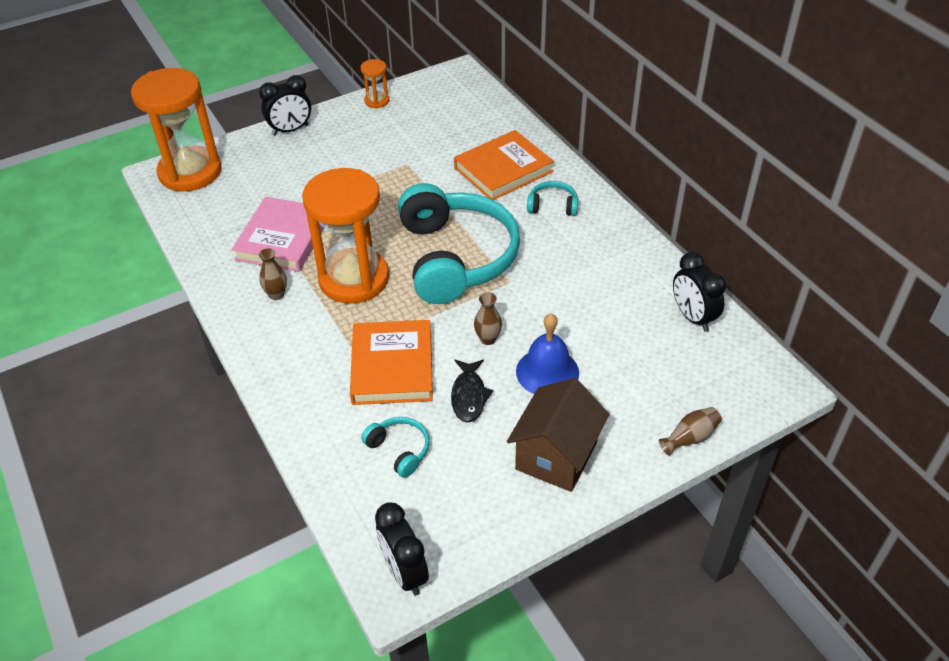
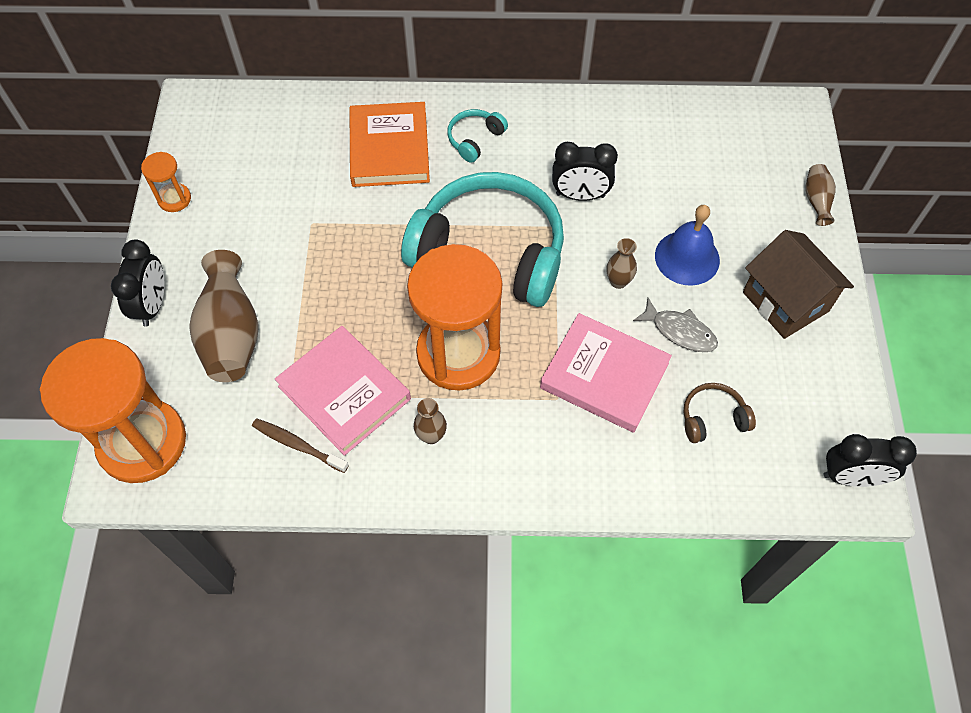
camera: 60 degrees left, 15 degrees up
orange book [350,320,433,405] -> pink book [540,313,672,433]
turquoise headphones [361,417,430,478] -> brown headphones [683,383,756,443]
black fish [451,360,493,423] -> grey fish [633,298,718,352]
black clock [673,252,726,332] -> black clock moved to [552,142,618,201]
none -> brown vase [189,250,258,382]
none -> brown toothbrush [252,419,349,473]

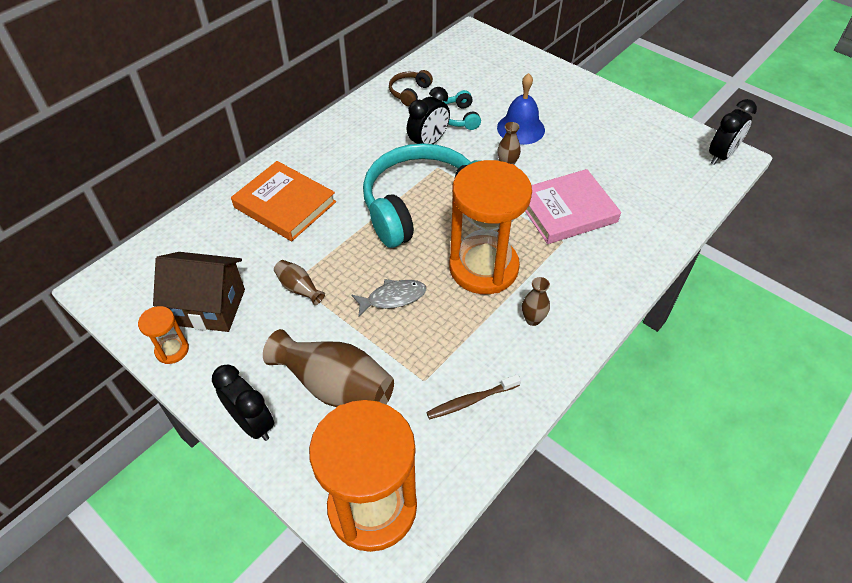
camera: 50 degrees left, 10 degrees down
pink book [275,326,411,456] -> none
turquoise headphones [447,109,508,163] -> turquoise headphones moved to [443,90,481,130]
grey fish [633,298,718,352] -> grey fish moved to [351,279,426,317]
brown headphones [683,383,756,443] -> brown headphones moved to [389,70,433,106]
brown house [743,230,854,339] -> brown house moved to [153,252,245,332]
brown vase [805,164,836,226] -> brown vase moved to [274,260,325,306]

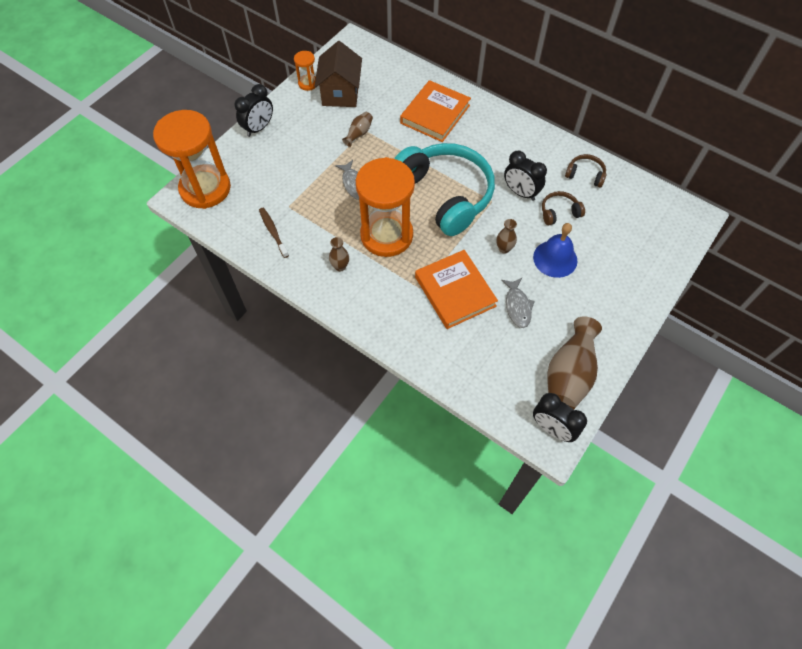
camera: 85 degrees right, 10 degrees up
brown vase [263,329,394,407] -> brown vase moved to [548,316,602,410]
turquoise headphones [443,90,481,130] -> brown headphones [542,191,585,225]
pink book [525,169,621,244] -> orange book [415,250,498,329]
none -> grey fish [501,278,535,328]

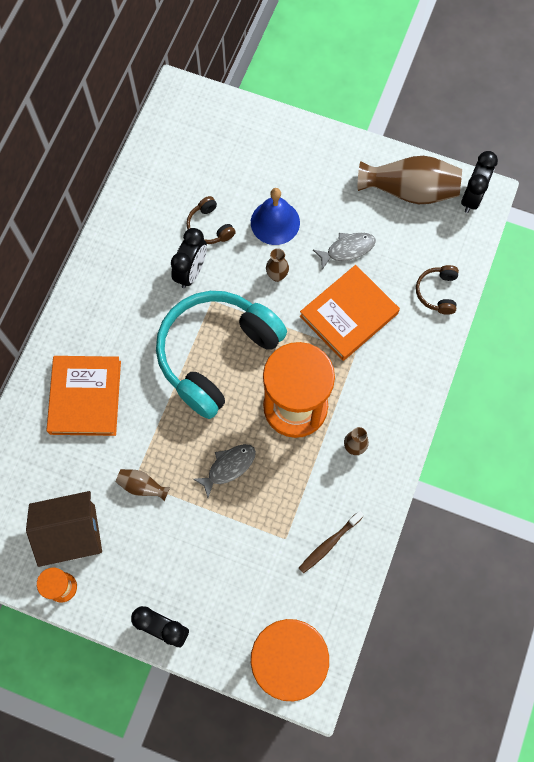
camera: 105 degrees left, 10 degrees up
orange book [400,80,471,142] -> orange book turned 75 degrees clockwise [47,356,121,436]
brown headphones [565,154,607,188] -> brown headphones moved to [416,265,459,315]

